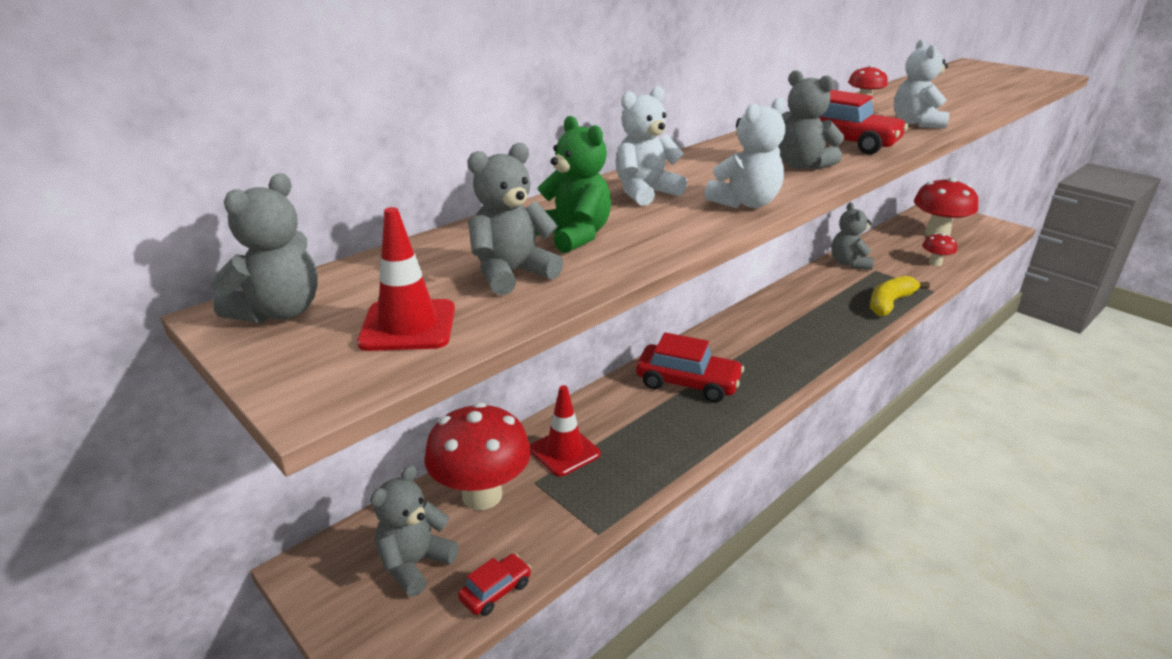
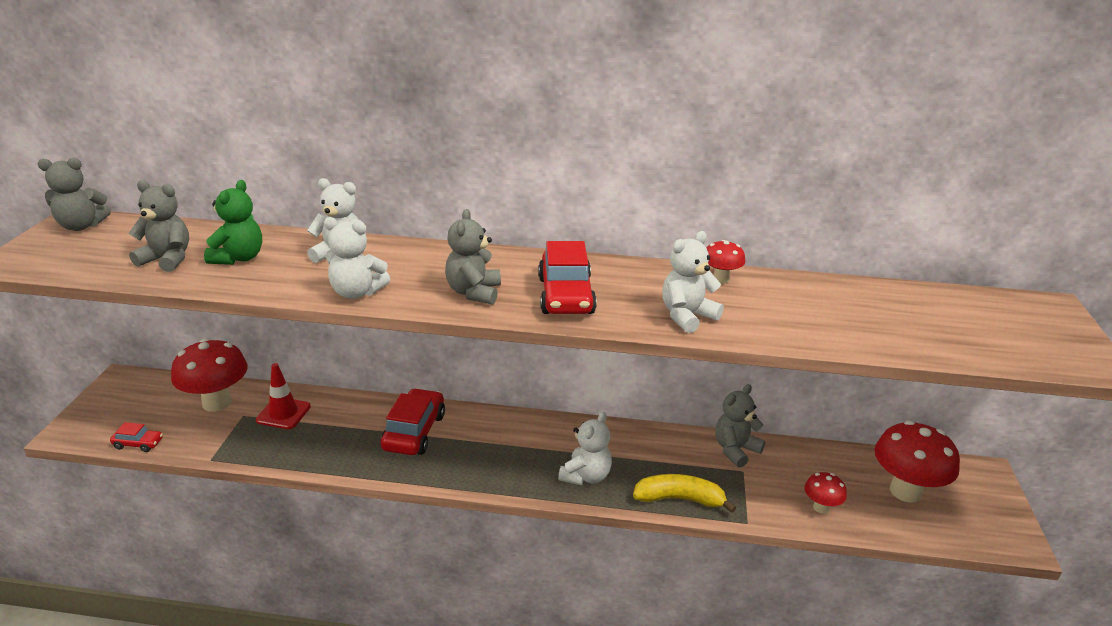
camera: 50 degrees right, 0 degrees up
red traffic cone [357,207,455,351] -> none
grey teddy bear [370,465,459,597] -> none
red car [636,332,744,402] -> red car turned 150 degrees counterclockwise [381,388,445,455]
none -> white teddy bear [558,412,612,485]

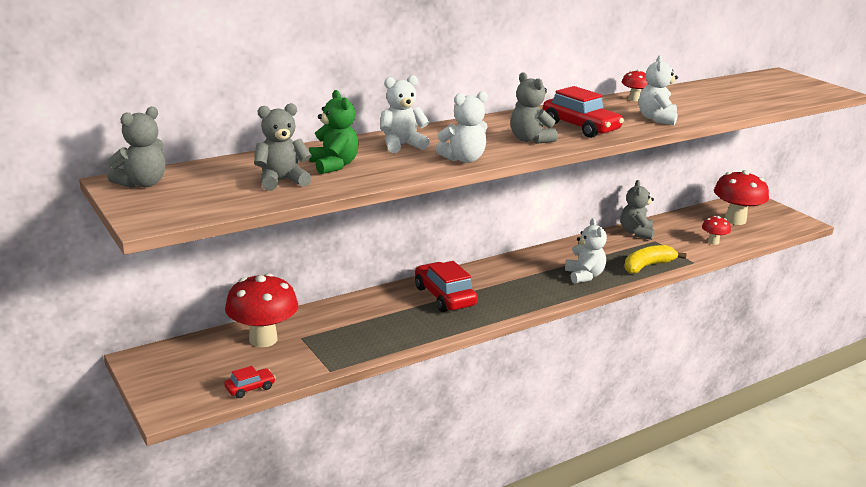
camera: 40 degrees left, 5 degrees down
red traffic cone [256,363,311,429] -> none

